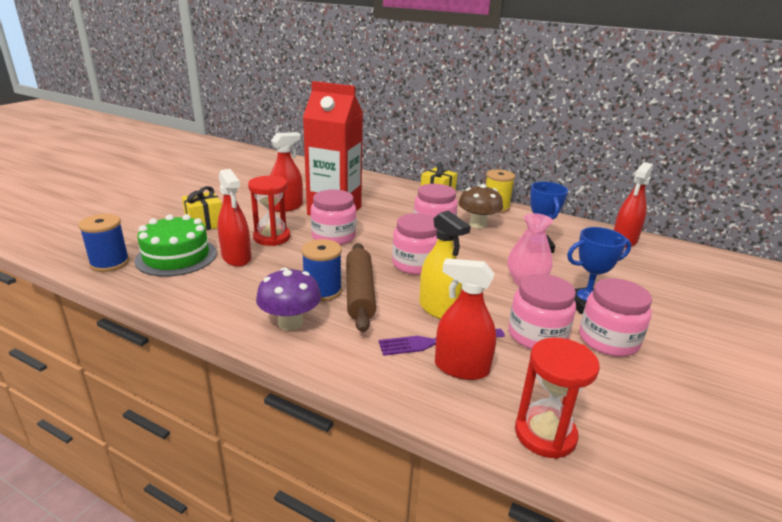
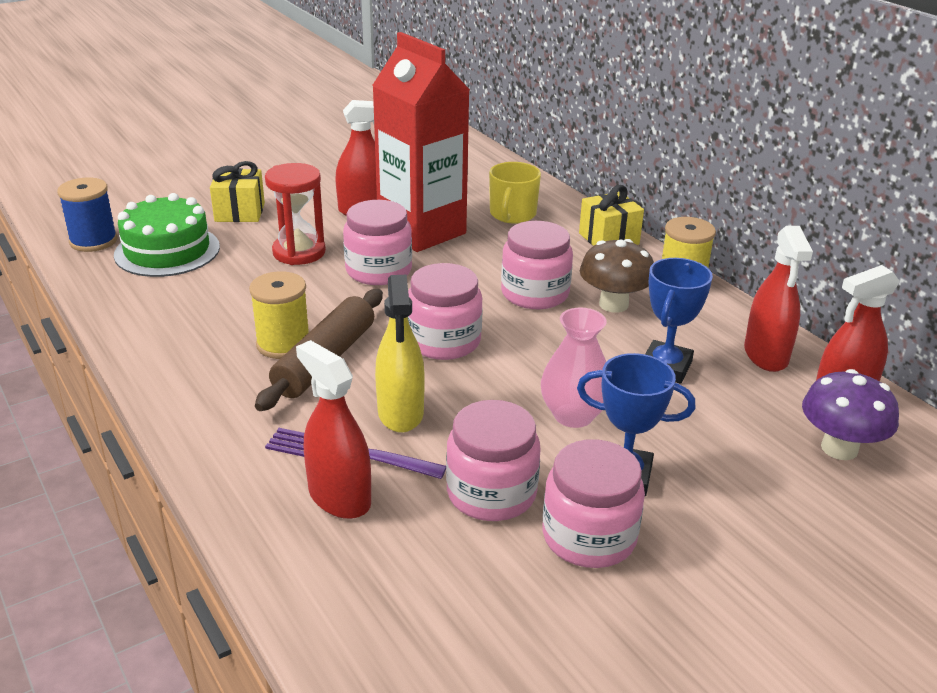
camera: 30 degrees right, 5 degrees up
red spray bottle [217,169,251,267] -> red spray bottle moved to [744,226,813,372]
purple mushroom [256,268,321,331] -> purple mushroom moved to [802,369,899,460]
blue spool [301,239,342,301] -> yellow spool [249,271,309,359]
red hourglass [515,337,600,459] -> none
none -> yellow mug [489,162,541,223]

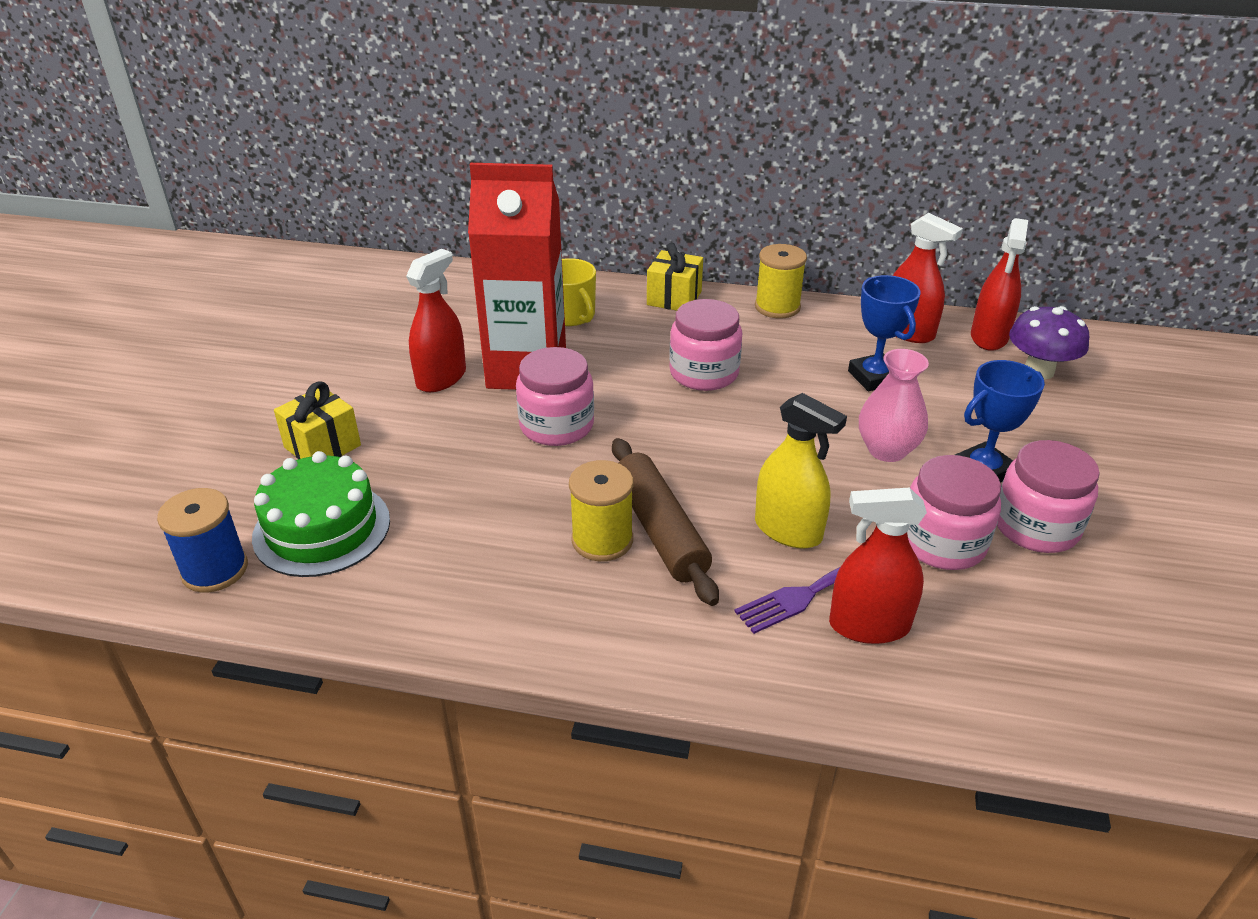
camera: 45 degrees left, 5 degrees up
red hourglass [265,163,326,265] -> none
pink jar [408,263,483,360] -> none
brown mushroom [580,239,654,313] -> none

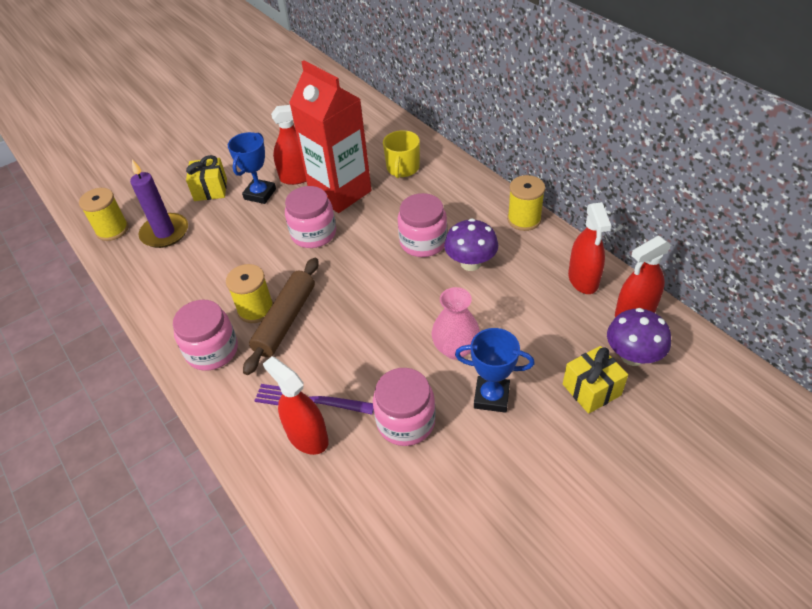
camera: 45 degrees right, 10 degrees up
blue spool [157,488,248,593] -> yellow spool [79,188,129,241]
green cake [252,451,390,577] -> purple candle [130,160,188,248]
yellow gift [647,243,703,311] -> yellow gift moved to [563,346,628,414]
yellow spray bottle [755,393,847,549] -> none
blue trophy [848,275,921,391] -> blue trophy moved to [228,132,276,204]
pink jar [997,440,1100,553] -> pink jar moved to [173,299,238,371]
none -> purple mushroom [444,219,498,271]

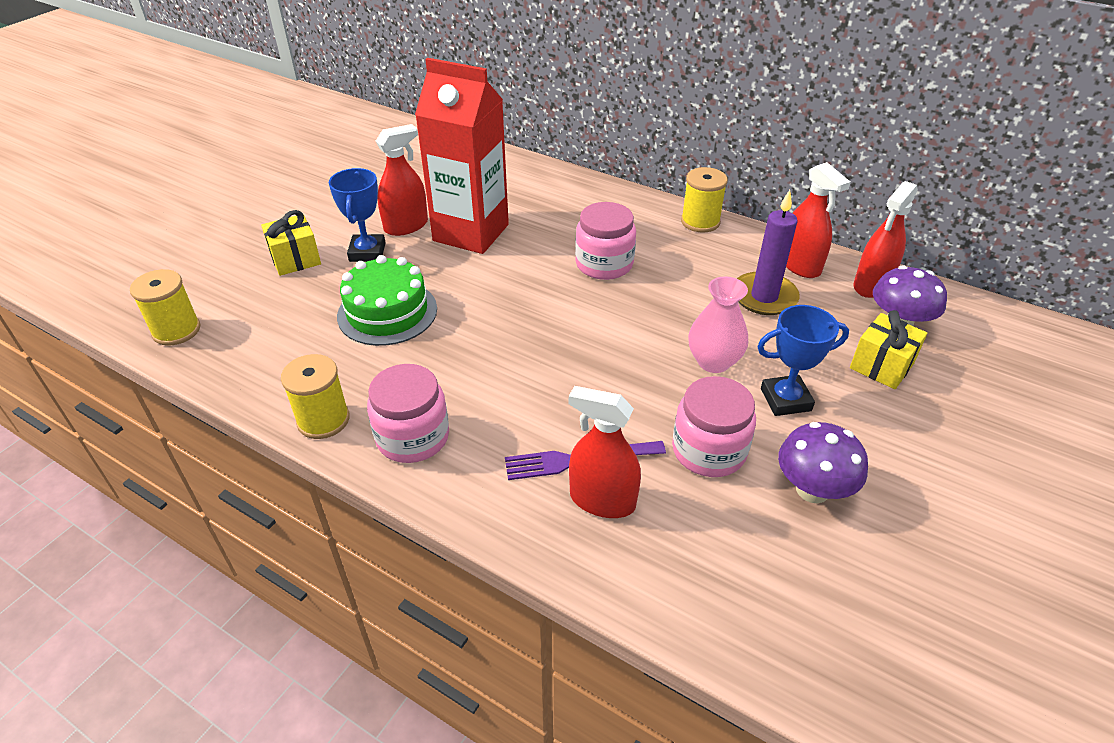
camera: 25 degrees left, 5 degrees down
purple candle [130,160,188,248] -> purple candle moved to [737,190,800,315]
yellow spool [226,264,273,323] -> yellow spool moved to [281,354,350,439]
brown rolling pin [243,258,319,375] -> none
pink jar [285,186,336,248] -> none
yellow mug [383,130,420,178] -> none
purple mushroom [444,219,498,271] -> purple mushroom moved to [778,422,868,504]
none -> green cake [337,255,437,346]

